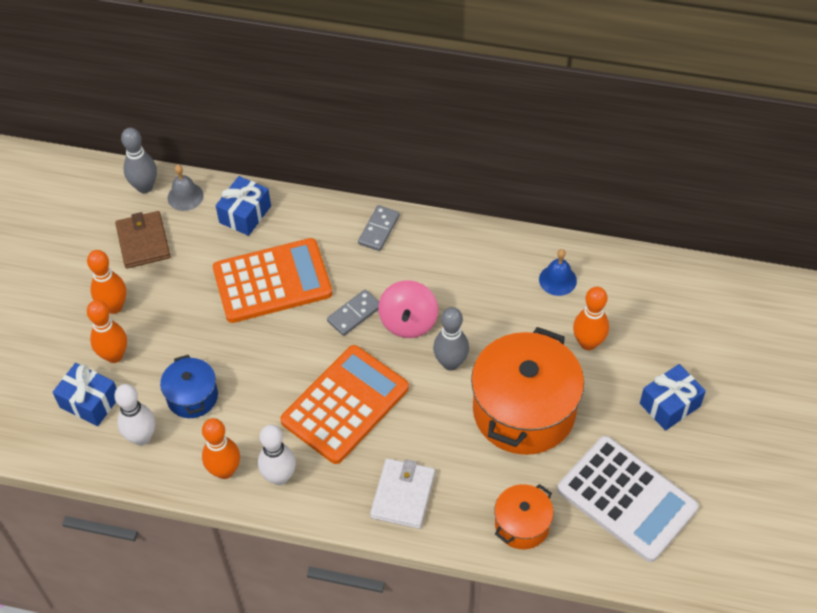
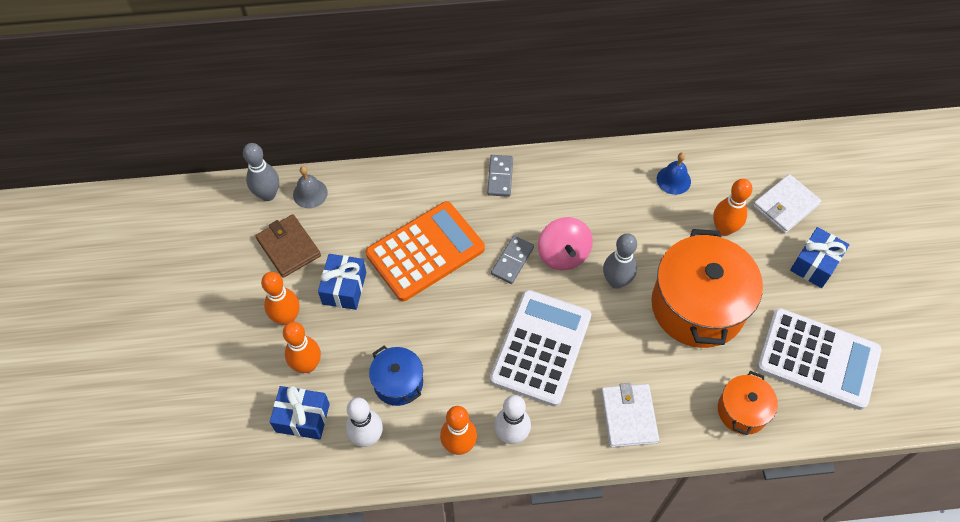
camera: 20 degrees left, 5 degrees up
blue gift [216,176,271,236] -> blue gift moved to [318,254,366,310]
orange calculator [280,345,409,464] -> white calculator [490,290,591,407]
none -> white wallet [753,174,822,233]

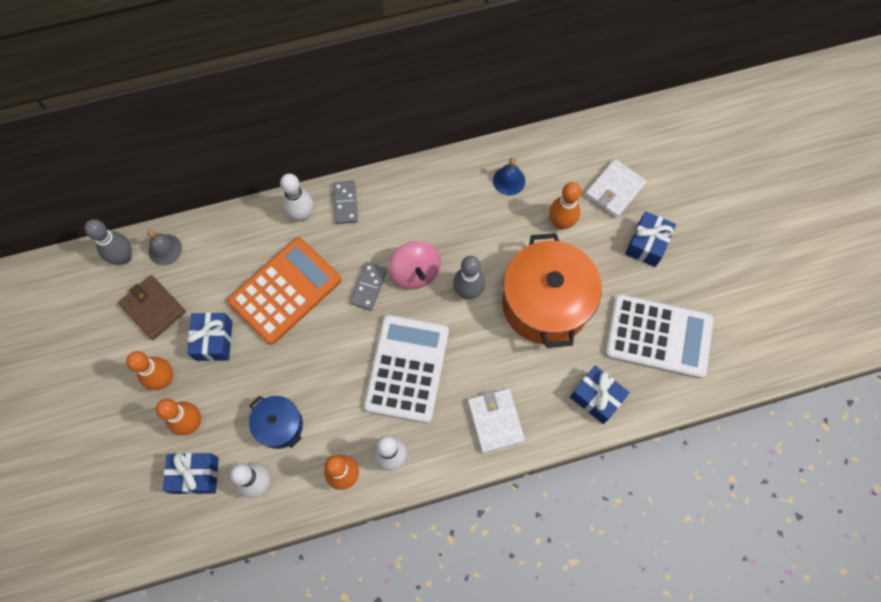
camera: 10 degrees left, 10 degrees up
orange pot [718,371,778,435] -> blue gift [570,365,630,424]
none -> white bowling pin [280,173,313,222]

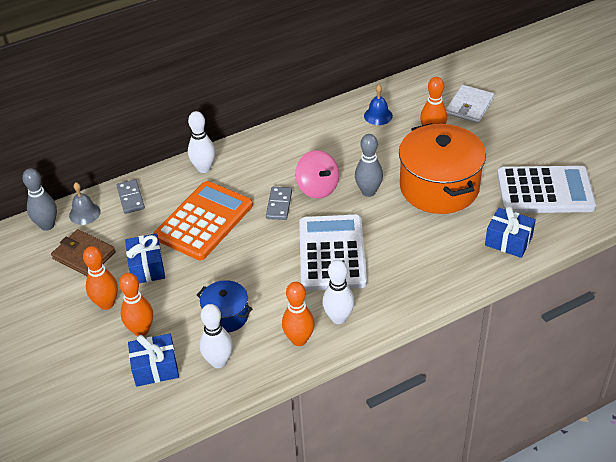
camera: 10 degrees left, 25 degrees down
grey domino [333,181,358,224] -> grey domino moved to [117,179,145,214]
white wallet [467,388,525,453] -> none
blue gift [625,211,676,267] -> none

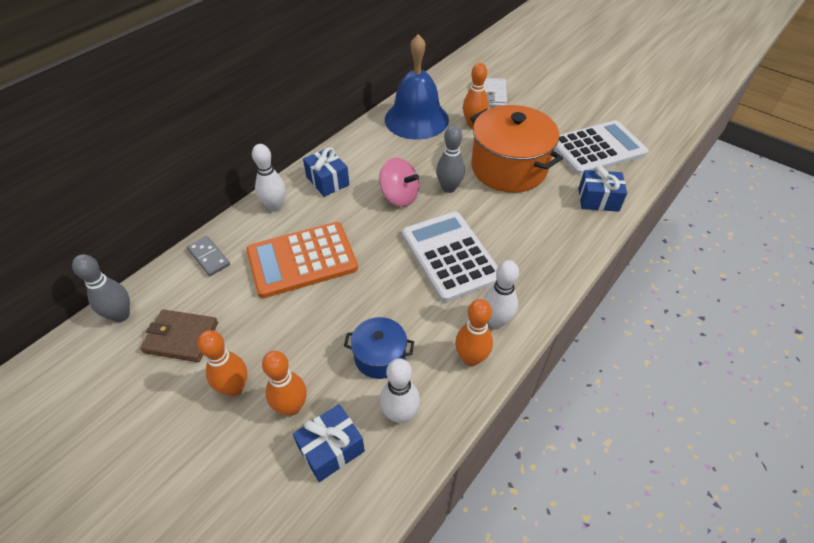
camera: 25 degrees left, 5 degrees up
grey bell [69,182,101,225] -> none
blue gift [125,234,165,283] -> blue gift moved to [303,147,349,197]
orange calculator [153,181,253,261] -> orange calculator turned 120 degrees counterclockwise [246,222,358,298]
grey domino [266,187,292,220] -> none
blue bell [364,85,393,125] -> blue bell [385,34,449,140], size x2.36

